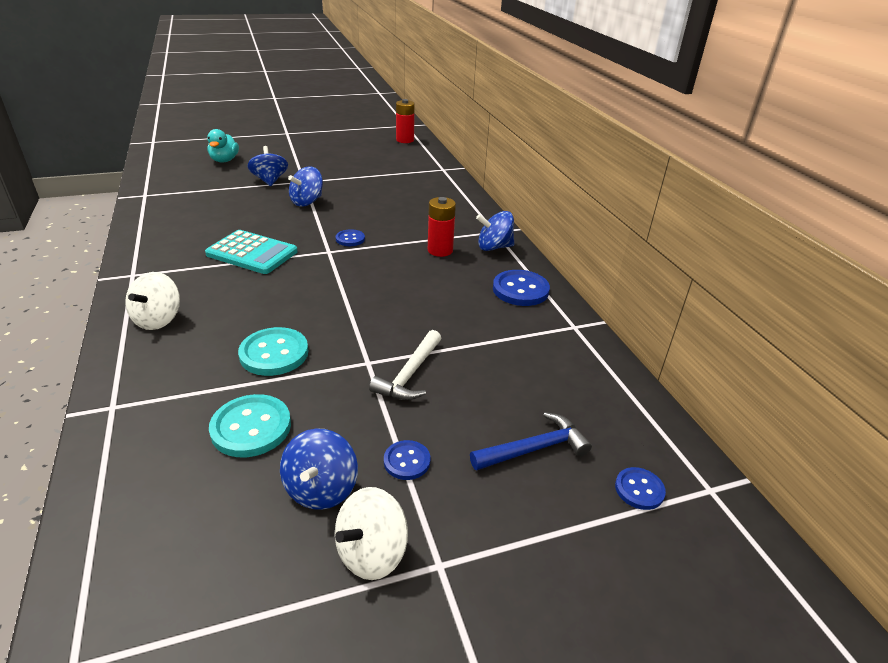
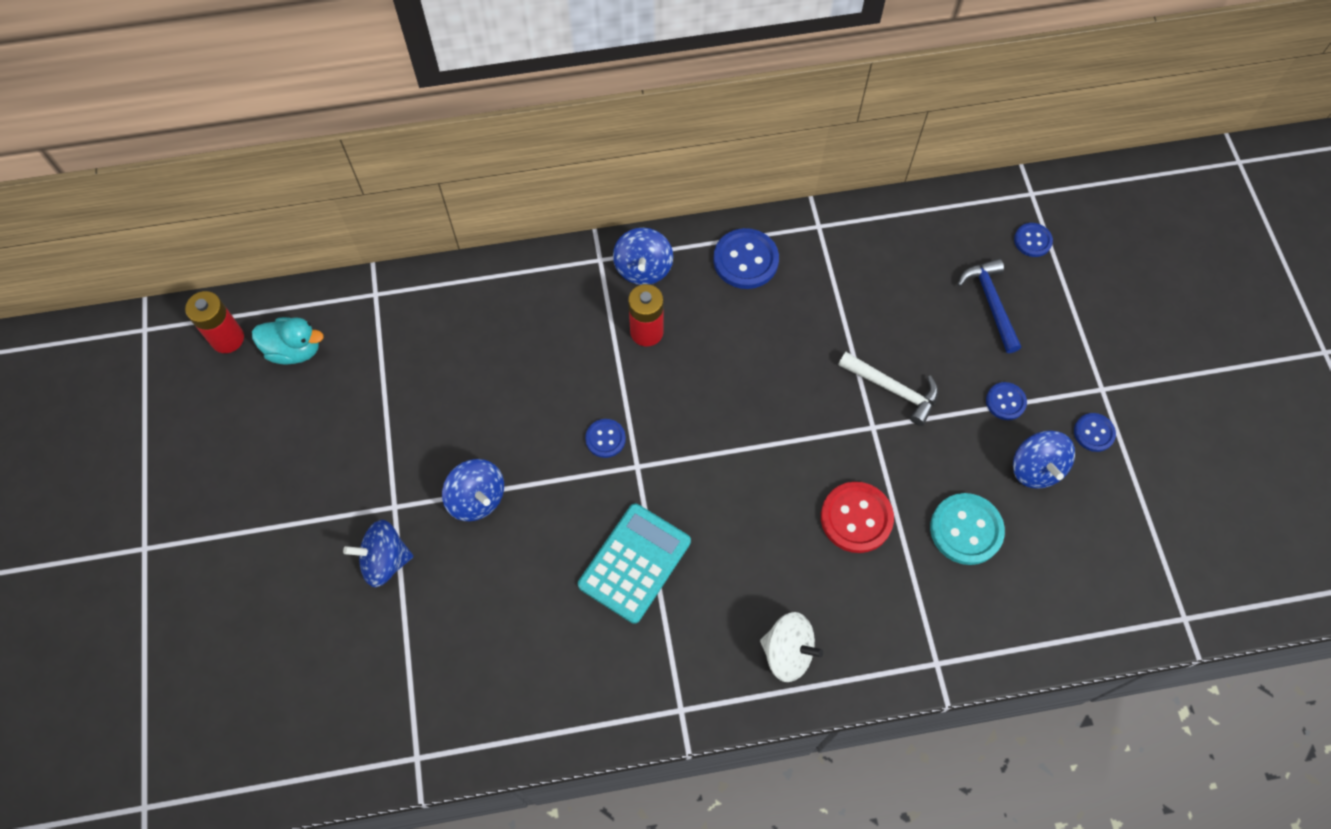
camera: 80 degrees left, 30 degrees up
turquoise duck [207,129,239,163] -> turquoise duck moved to [252,317,324,365]
turquoise button [238,327,308,376] -> red button [821,482,894,553]
blue spinning top [280,429,358,510] -> blue spinning top turned 60 degrees clockwise [1013,430,1075,489]
white spinning top [335,487,408,580] -> blue button [1074,413,1116,452]

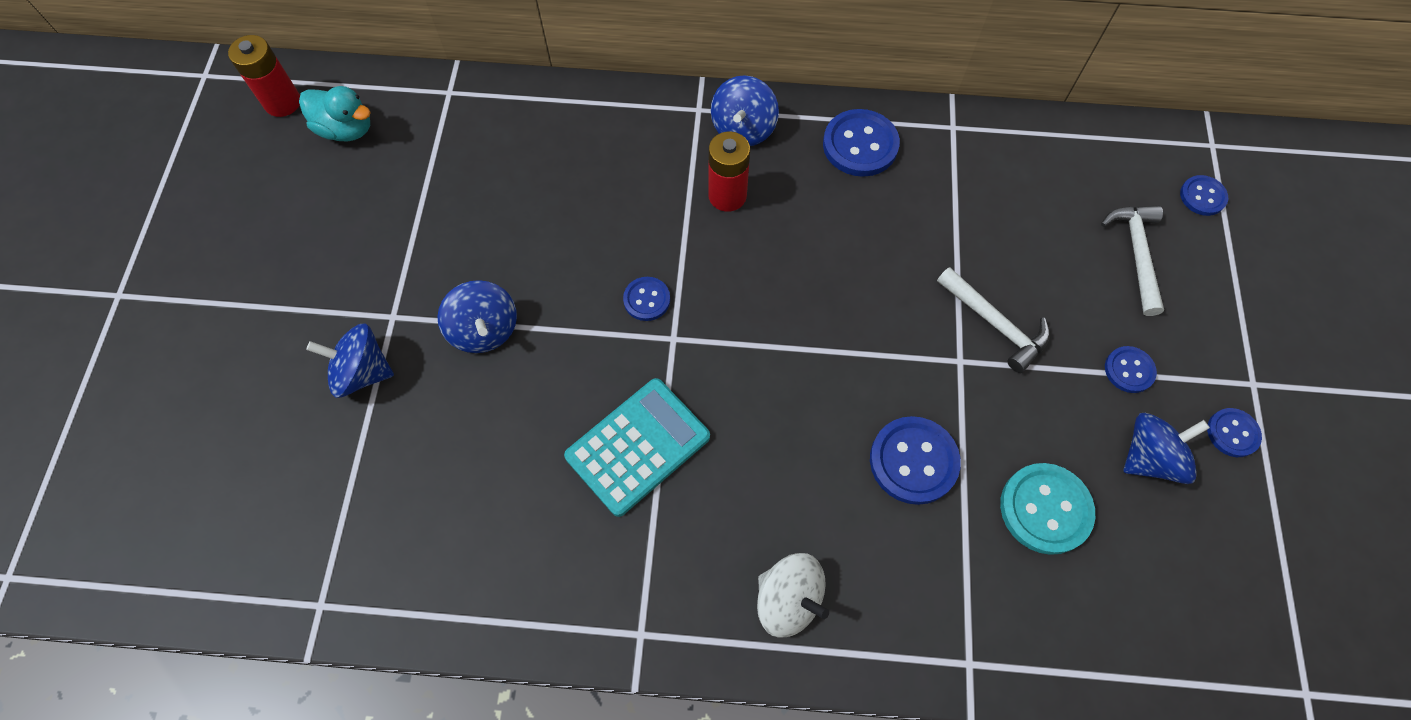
camera: 15 degrees right, 0 degrees up
red button [821,482,894,553] -> blue button [870,416,961,505]
blue hammer [957,259,1021,353] -> white hammer [1101,205,1164,316]
blue spinning top [1013,430,1075,489] -> blue spinning top turned 120 degrees counterclockwise [1123,413,1210,484]

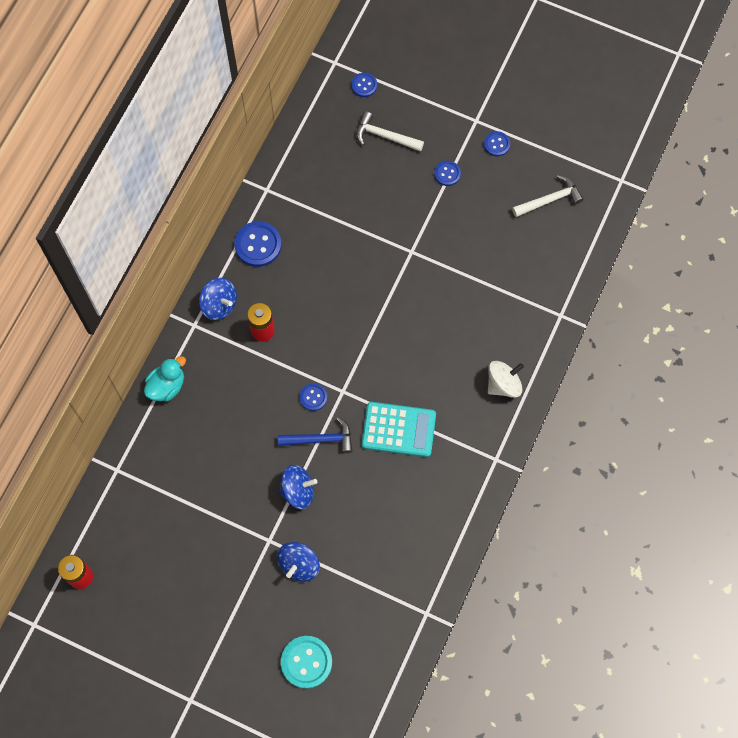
camera: 70 degrees left, 5 degrees up
turquoise duck [299,86,371,141] -> turquoise duck moved to [144,356,186,401]
turquoise calculator [564,378,710,517] -> turquoise calculator turned 120 degrees clockwise [362,402,436,457]
blue button [870,416,961,505] -> none
white hammer [937,267,1050,373] -> white hammer moved to [512,175,584,217]
turquoise button [1000,463,1095,555] -> turquoise button moved to [281,636,332,689]
blue spinning top [1123,413,1210,484] -> none
none -> blue hammer [278,417,352,453]

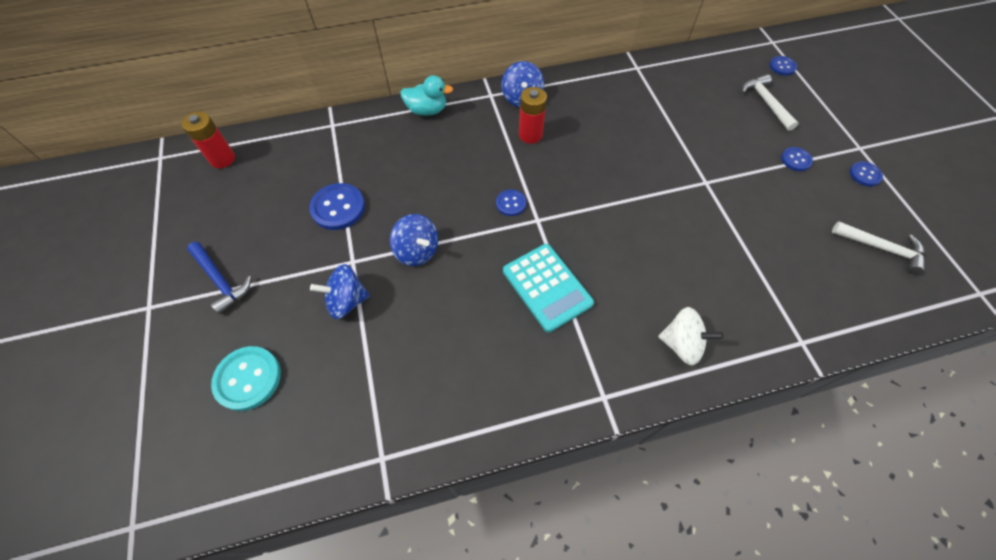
camera: 50 degrees right, 10 degrees down
blue button [234,221,282,267] -> blue button moved to [309,183,365,230]
blue hammer [278,417,352,453] -> blue hammer moved to [187,242,251,314]

